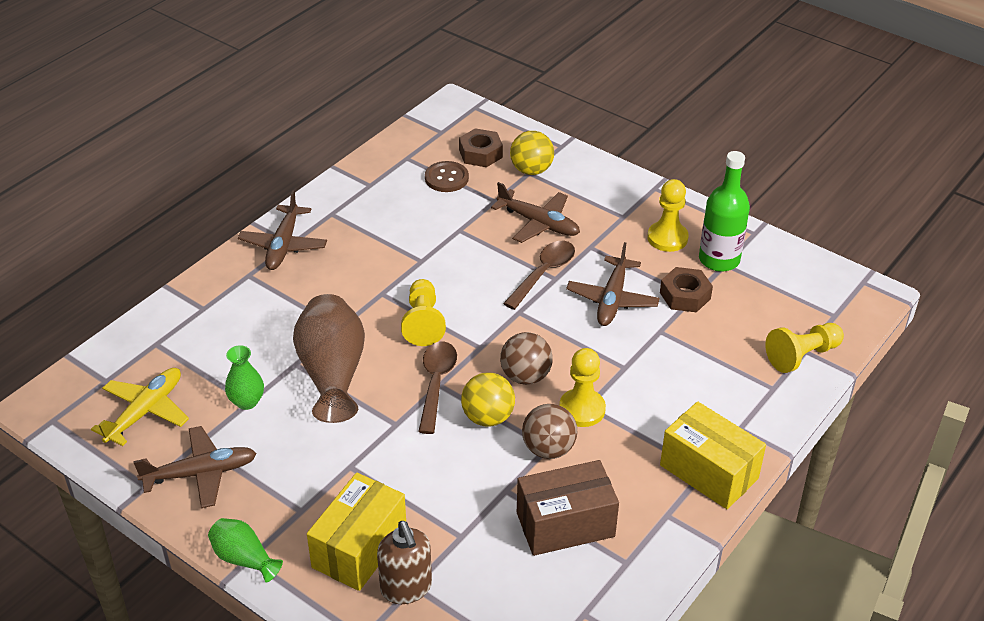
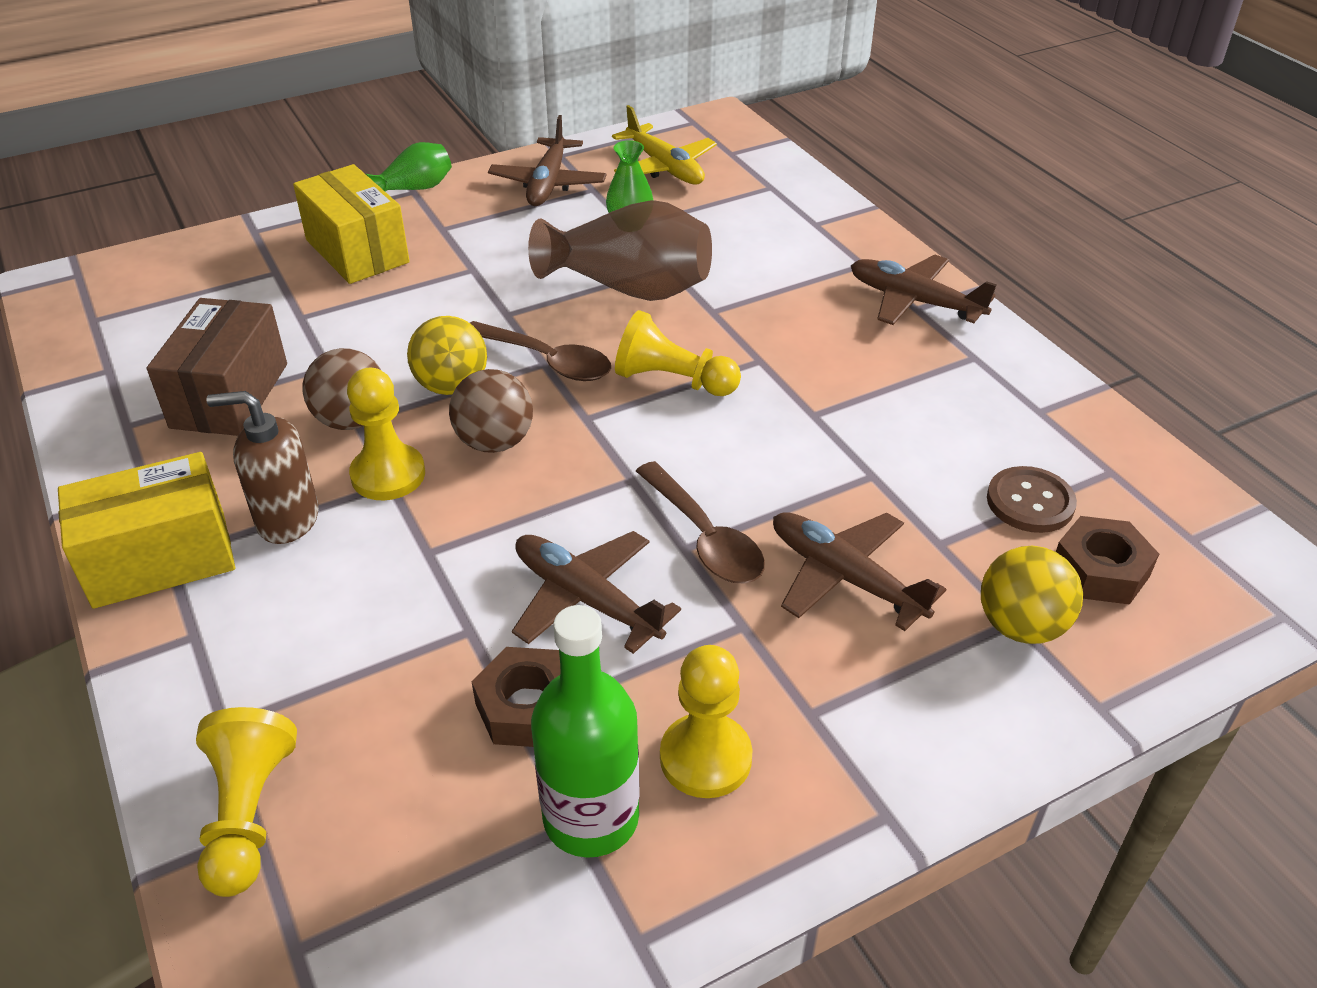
camera: 115 degrees right, 0 degrees up
brown soap dispenser [377,521,432,604] -> brown soap dispenser moved to [206,391,319,544]
brown plane [491,182,580,243] -> brown plane turned 75 degrees clockwise [773,512,946,631]

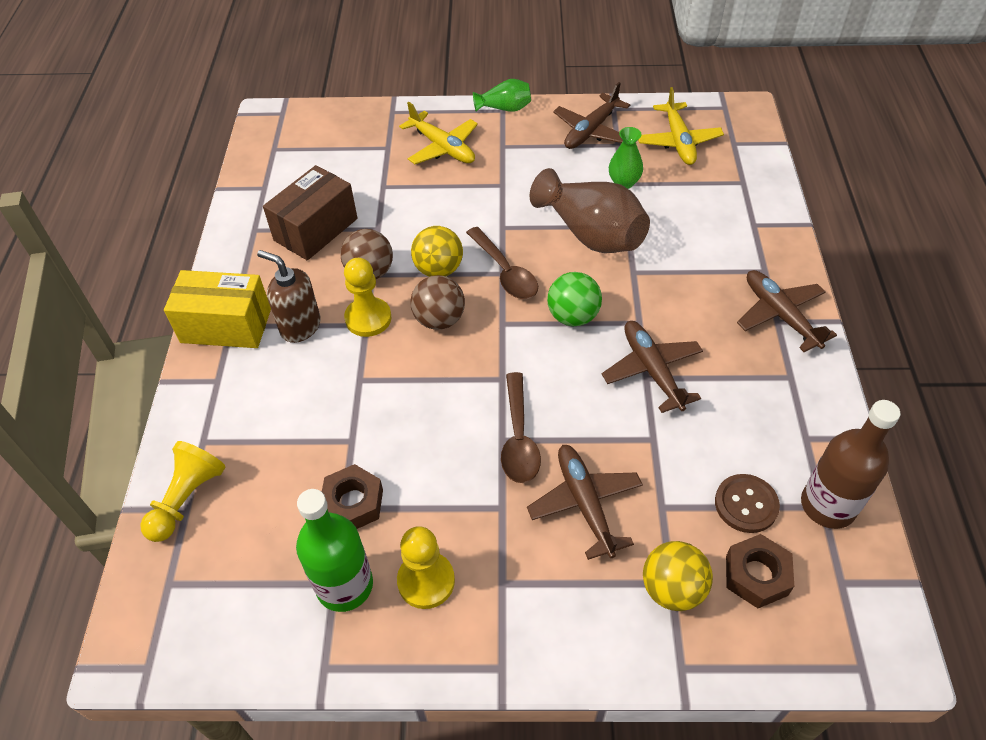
camera: 30 degrees right, 10 degrees up
yellow box [293,164,410,284] -> yellow plane [399,102,478,164]
brown plane [512,531,681,654] -> brown plane moved to [602,321,703,413]
yellow pawn [615,310,741,396] -> green ball [547,272,602,326]
none -> brown bottle [801,400,900,529]

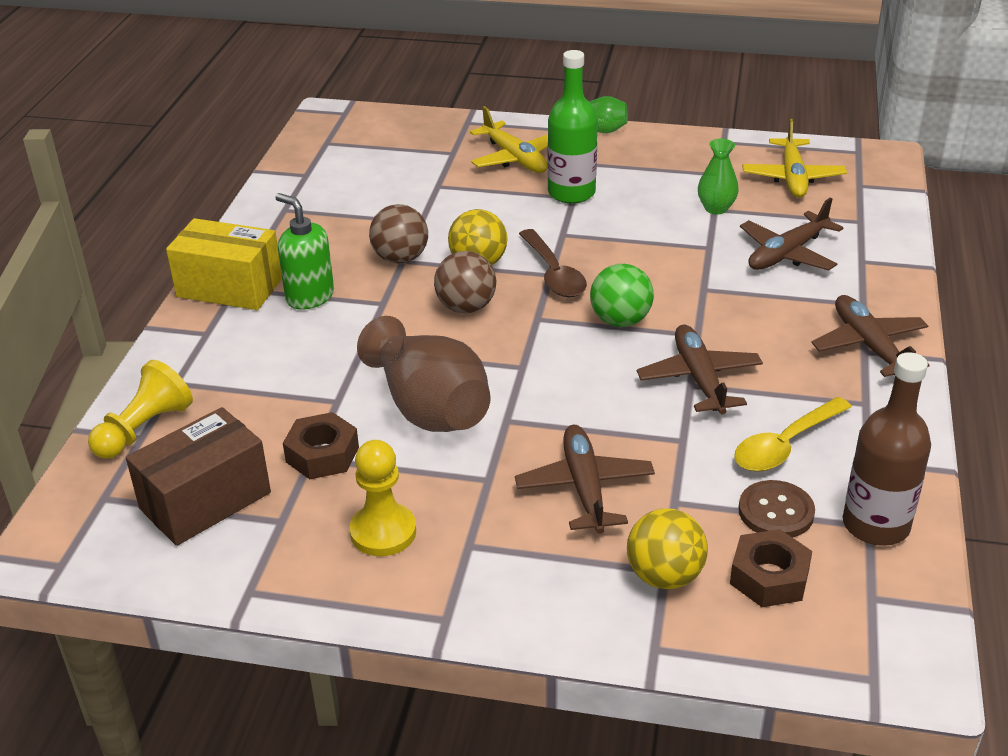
camera: 10 degrees right, 15 degrees down
brown soap dispenser [257,250,321,343] -> green soap dispenser [275,193,334,310]
brown box [263,165,358,260] -> brown box moved to [126,407,271,546]
green bottle [296,489,373,612] -> green bottle moved to [547,50,598,204]
yellow pawn [344,258,391,337] -> none
brown spoon [501,372,541,483] -> none
brown vase [529,168,650,253] -> brown vase moved to [357,316,491,432]
brown plane [553,82,630,149] -> brown plane moved to [740,197,844,271]
none -> yellow spoon [734,397,852,472]

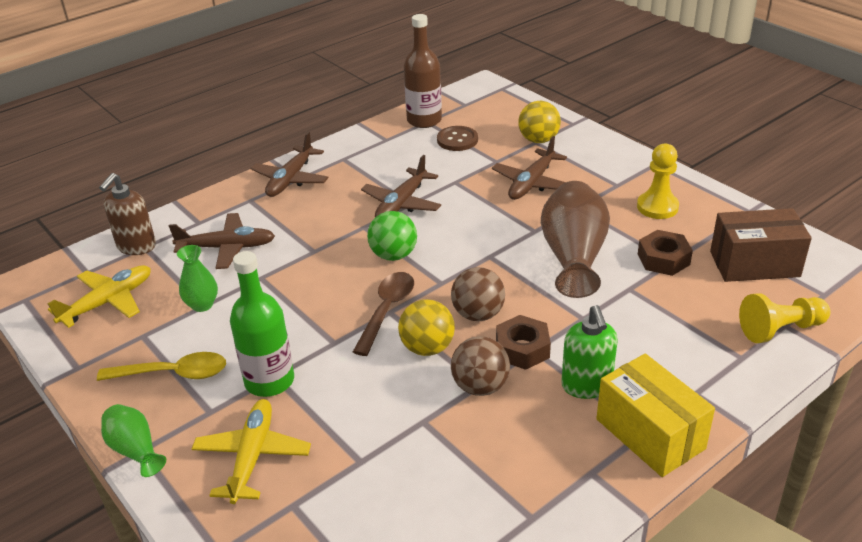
camera: 140 degrees left, 0 degrees up
brown nut [730,529,812,607] -> brown nut moved to [496,315,551,370]
yellow spoon [734,397,852,472] -> yellow spoon moved to [97,352,226,381]
none -> brown soap dispenser [99,173,156,255]

